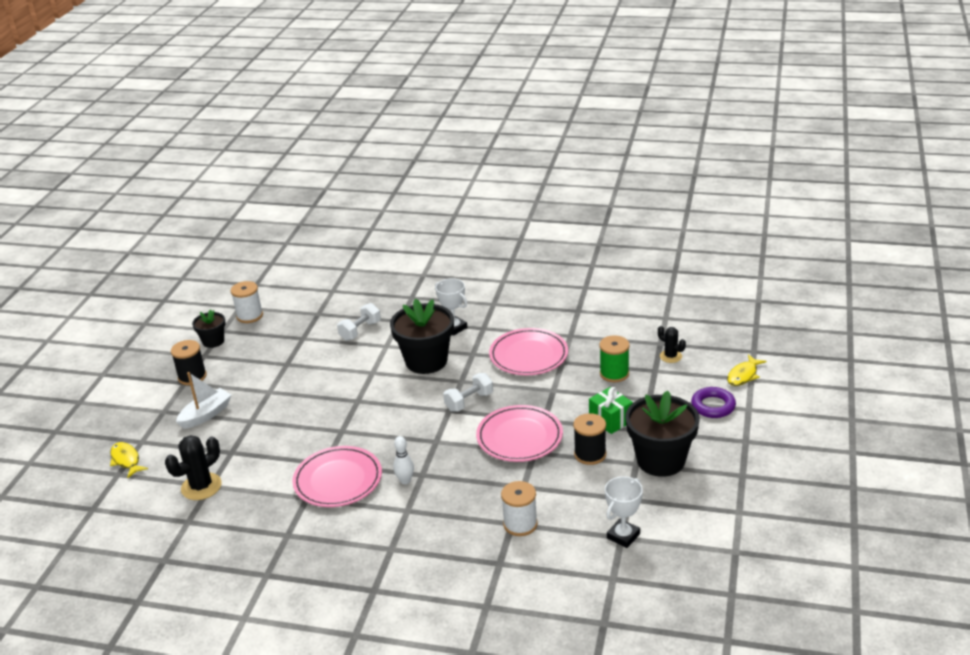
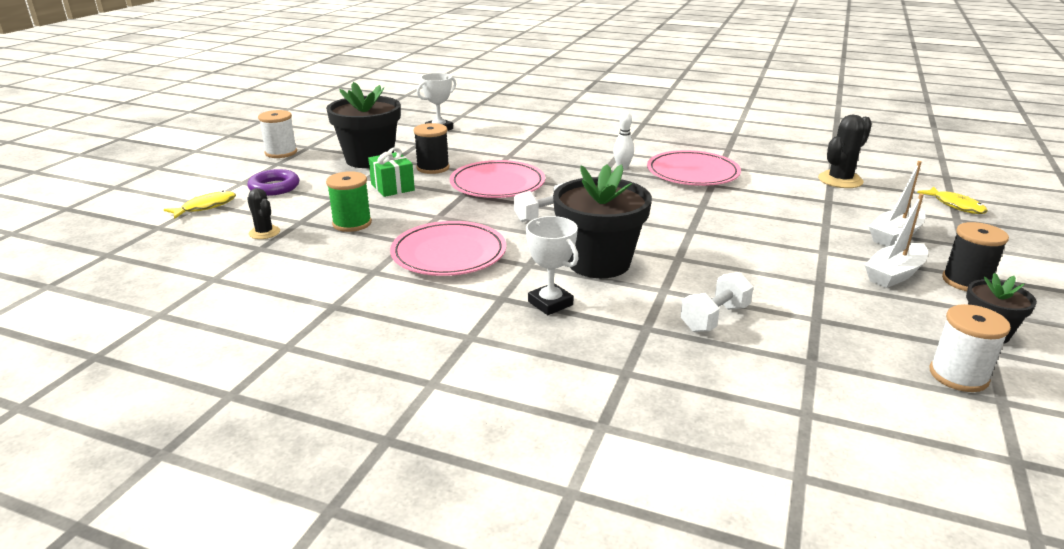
camera: 175 degrees left, 5 degrees down
white spool [501,481,538,536] -> white spool moved to [258,110,297,158]
none -> white boat [864,193,928,288]

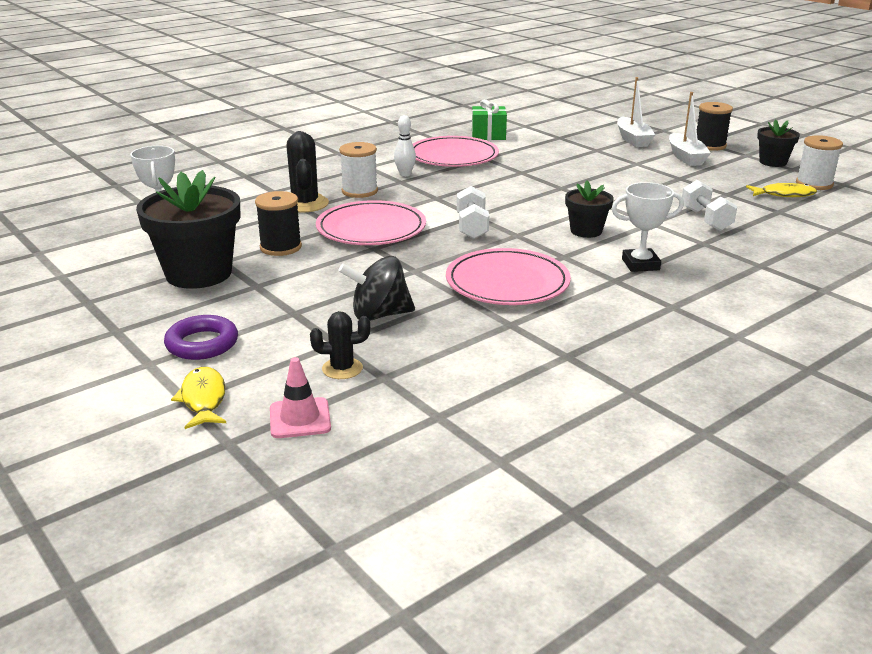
camera: 60 degrees left, 0 degrees up
white spool [258,110,297,158] -> white spool moved to [339,142,378,198]
green spool [326,171,372,232] -> black spinning top [338,256,415,321]
green gift [368,147,415,197] -> green gift moved to [472,99,507,140]
black flower pot [553,164,652,278] -> black flower pot [565,180,614,238], size x0.53
black cactus [818,115,872,188] -> black cactus moved to [286,131,329,212]
yellow fish [917,187,988,214] -> yellow fish moved to [746,183,817,197]
none -> pink traffic cone [270,357,331,438]

